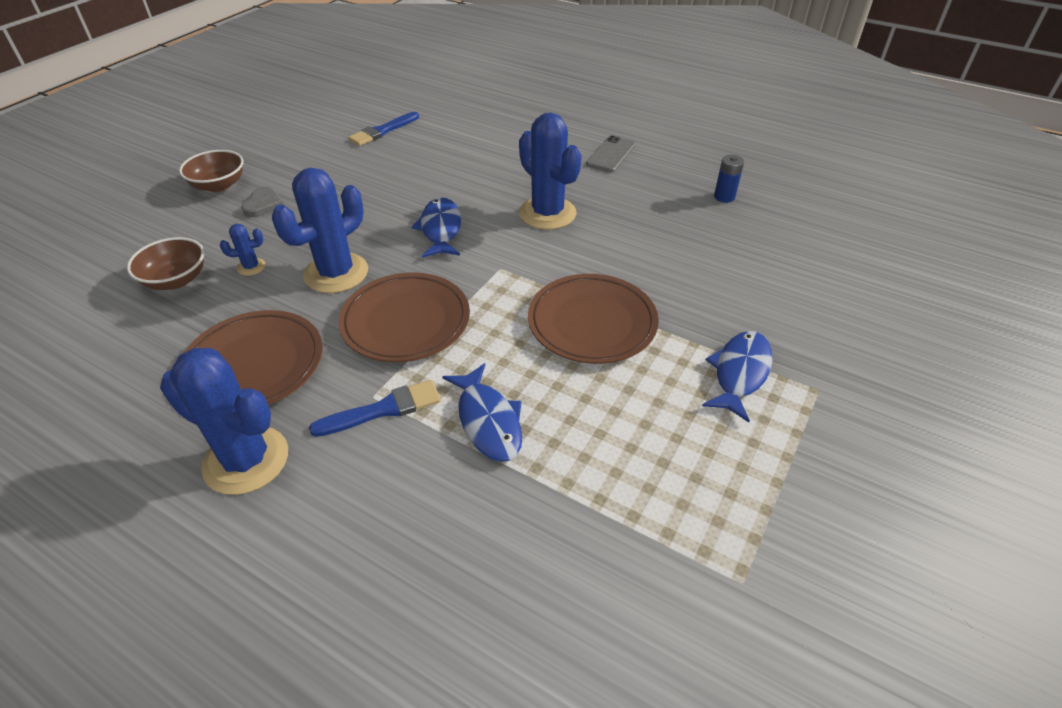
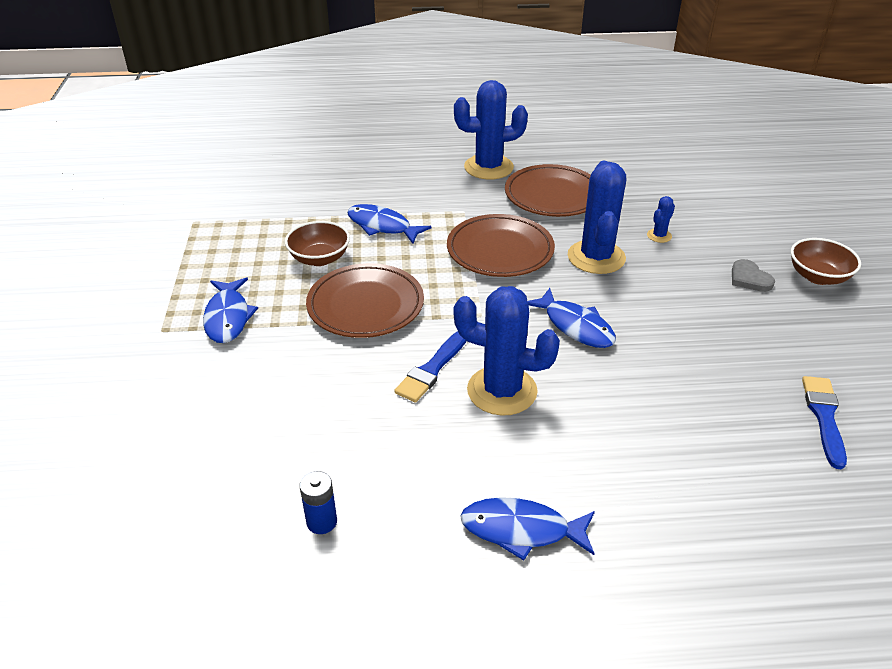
camera: 145 degrees right, 5 degrees down
brown bowl [127,237,205,290] -> brown bowl moved to [285,221,350,266]
blue brush [309,380,441,437] -> blue brush moved to [394,331,467,403]
grey phone [586,135,636,172] -> blue fish [460,497,595,561]

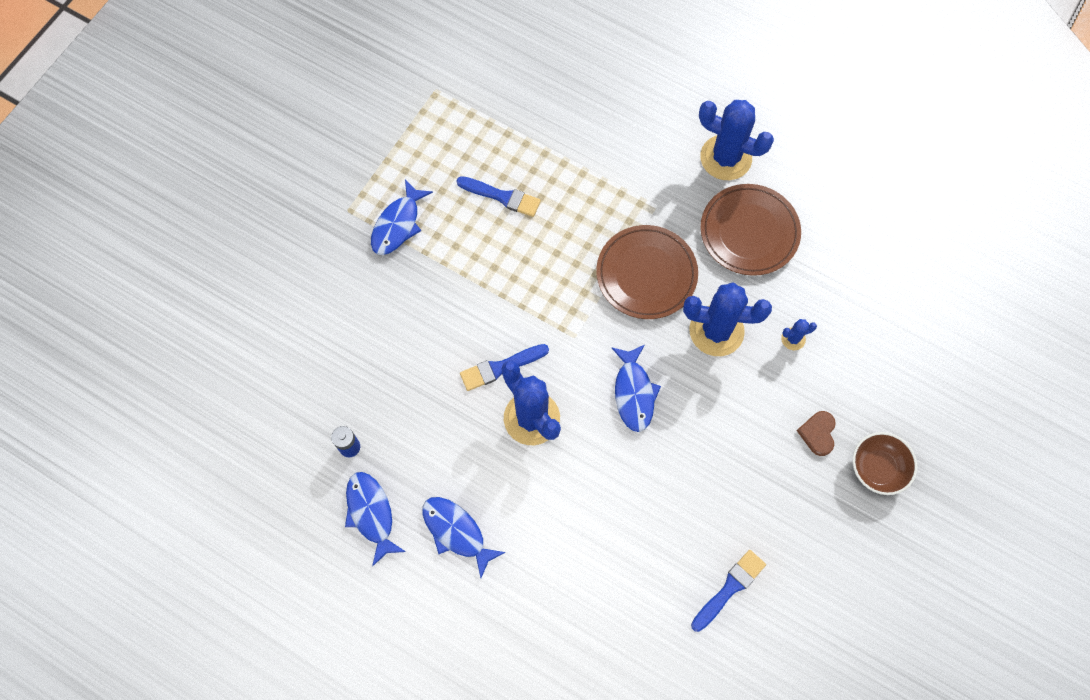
camera: 35 degrees right, 30 degrees up
brown bowl [285,221,350,266] -> blue brush [456,176,541,217]
brown plate [306,263,424,338] -> none
blue fish [347,204,432,244] -> blue fish moved to [345,472,406,566]
blue cactus [568,161,626,274] -> blue cactus turned 60 degrees clockwise [683,282,772,356]
grey heart [732,259,775,292] -> brown heart [797,411,836,456]

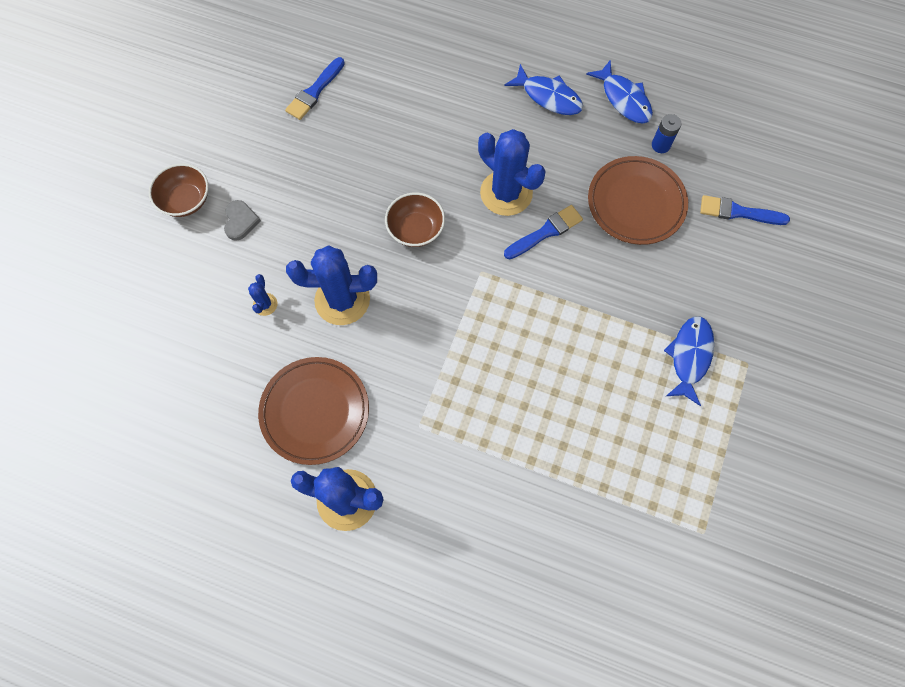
camera: 170 degrees right, 0 degrees up
blue brush [456,176,541,217] -> blue brush moved to [700,195,790,225]
brown plate [596,225,698,319] -> brown plate moved to [588,156,688,245]
blue fish [611,345,661,432] -> brown bowl [385,192,445,247]
blue cactus [781,319,817,350] -> blue cactus turned 60 degrees counterclockwise [248,274,277,316]
brown heart [797,411,836,456] -> grey heart [224,200,261,241]

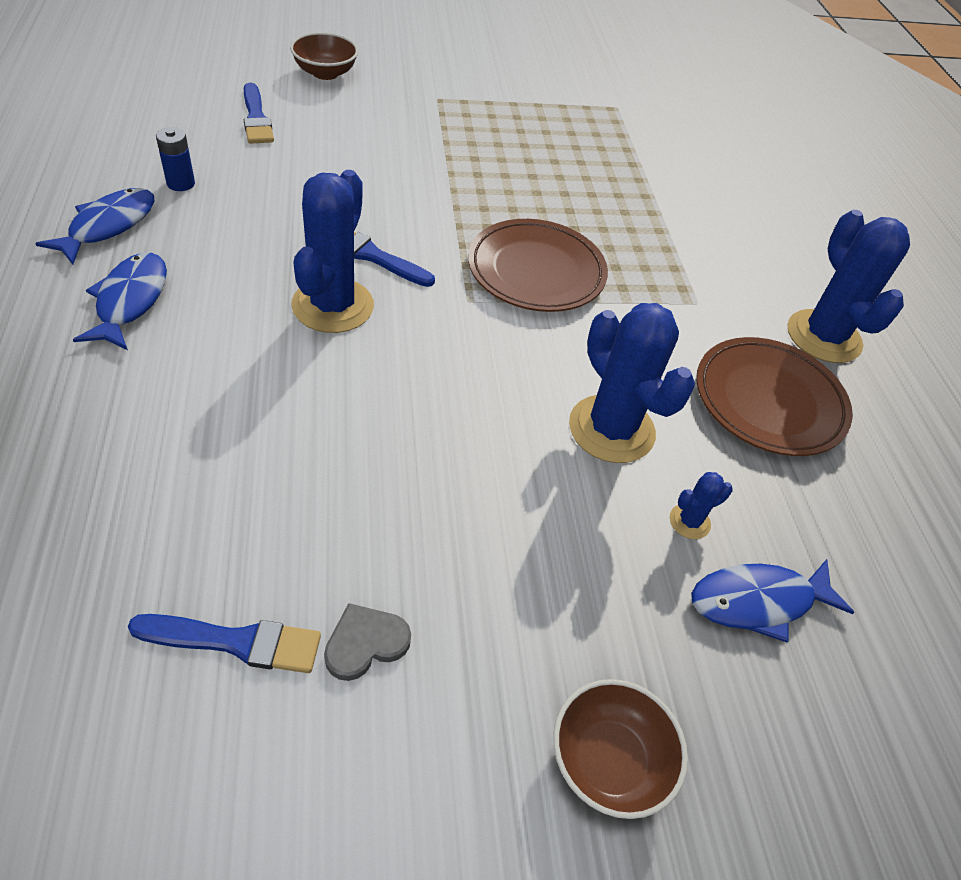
camera: 125 degrees left, 20 degrees down
grey heart [224,200,261,241] -> grey heart moved to [324,603,411,681]
brown bowl [385,192,445,247] -> brown bowl moved to [290,32,358,80]
brown plate [588,156,688,245] -> brown plate moved to [468,219,608,312]
blue fish [664,316,714,406] -> blue fish moved to [691,559,855,642]

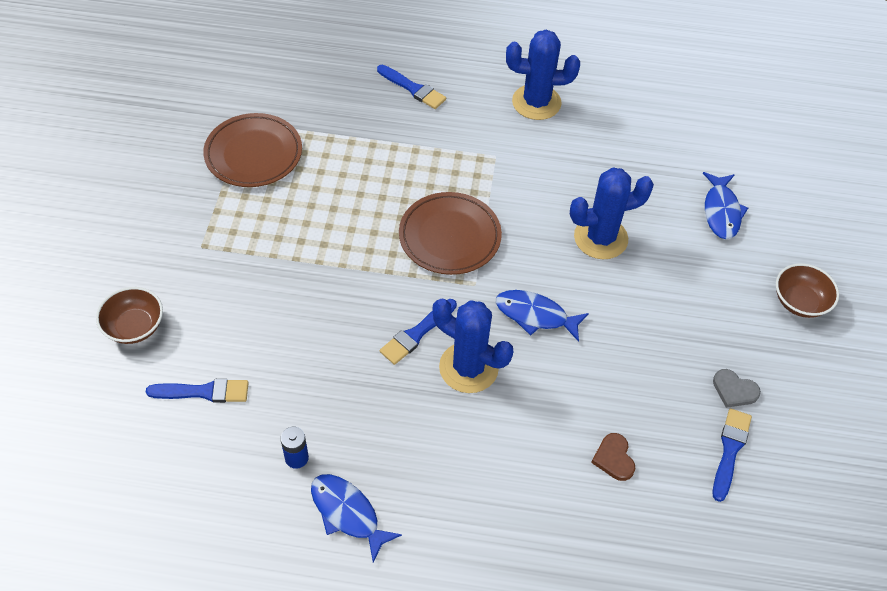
camera: 70 degrees left, 5 degrees up
blue fish [73,252,167,350] -> blue fish moved to [496,290,589,342]
grey heart [324,603,411,681] -> grey heart turned 45 degrees counterclockwise [713,369,761,408]
blue cactus [670,472,733,539] -> none
brown plate [696,337,853,456] -> brown plate moved to [203,113,302,187]
none -> blue brush [377,65,446,109]
none -> brown heart [591,433,635,481]

